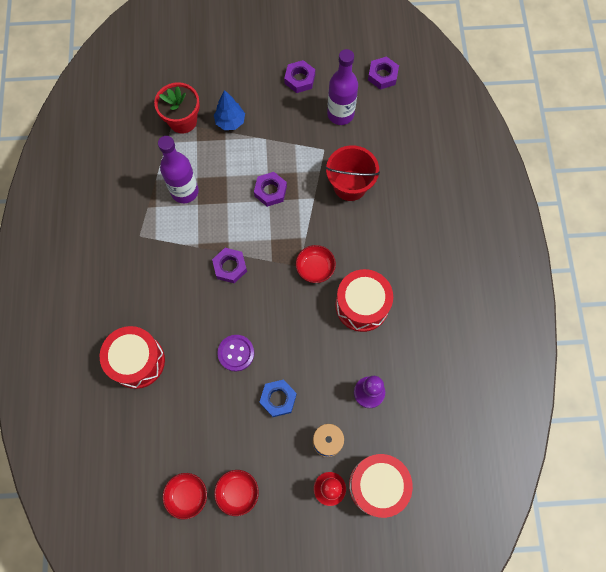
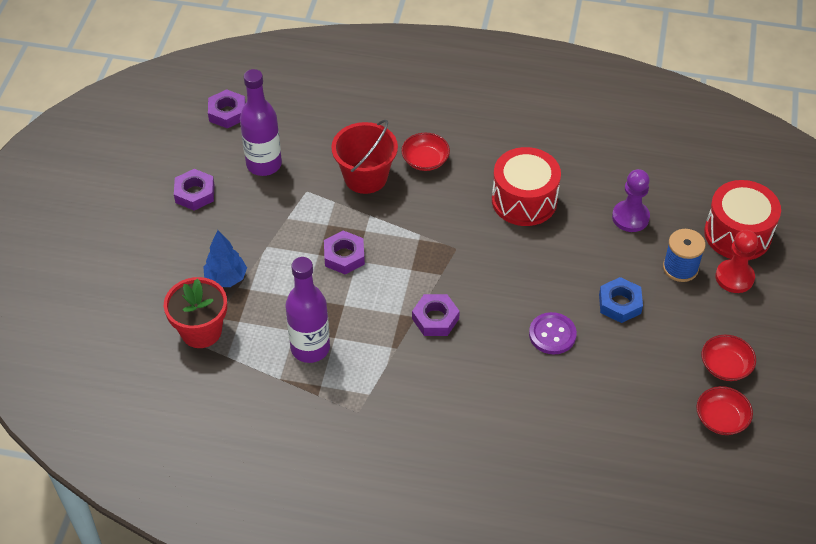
camera: 75 degrees left, 20 degrees down
red drum [100,326,165,389] -> none
red bowl [296,245,336,283] -> red bowl moved to [401,133,450,171]

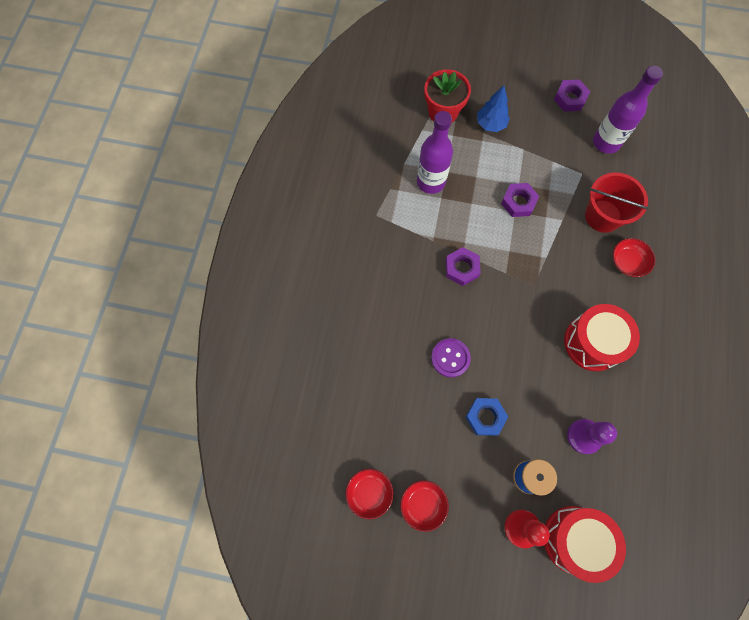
camera: 90 degrees right, 20 degrees up
purple nut [208,89,246,128] -> none

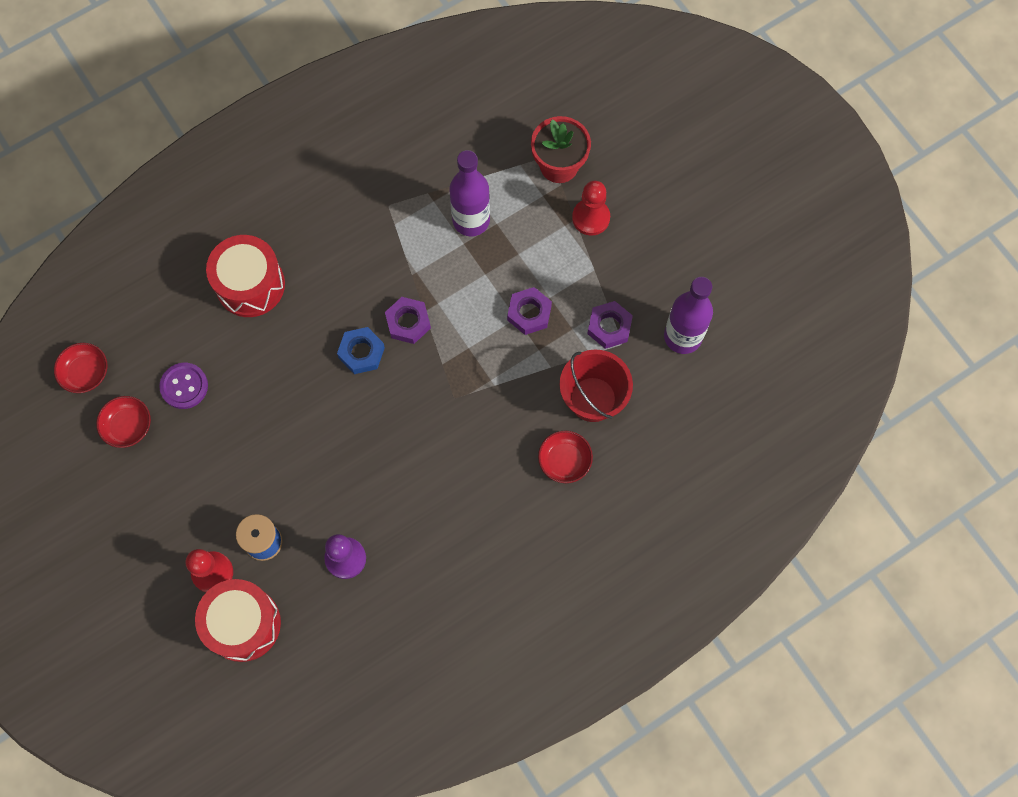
camera: 45 degrees right, 0 degrees up
red bowl [400,480,449,532] -> red bowl moved to [54,343,107,393]
purple button [431,338,471,378] -> purple button moved to [159,363,208,409]
blue nut [465,398,508,436] -> blue nut moved to [337,327,385,374]
blue tree [477,85,510,132] -> red pawn [572,181,610,236]
purple nut [554,79,591,111] -> purple nut moved to [588,301,633,349]
red drum [564,304,640,371] -> red drum moved to [206,235,285,317]

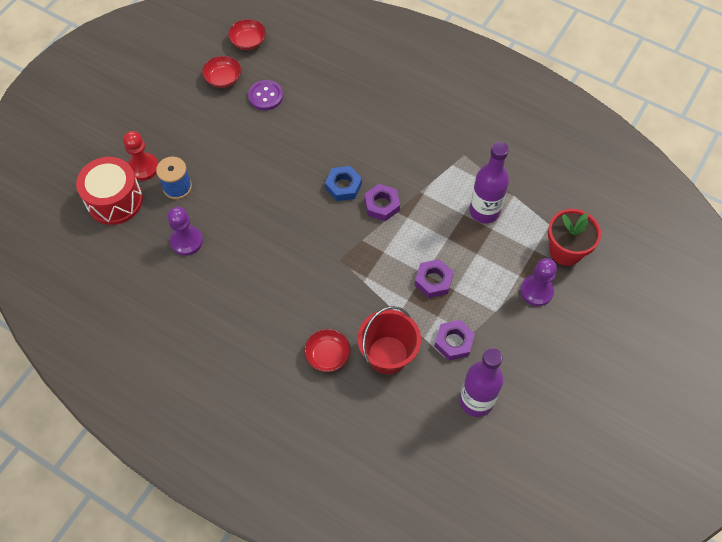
camera: 65 degrees right, 10 degrees down
red drum [206,235,285,317] -> none
red pawn [572,181,610,236] -> purple pawn [520,258,557,306]

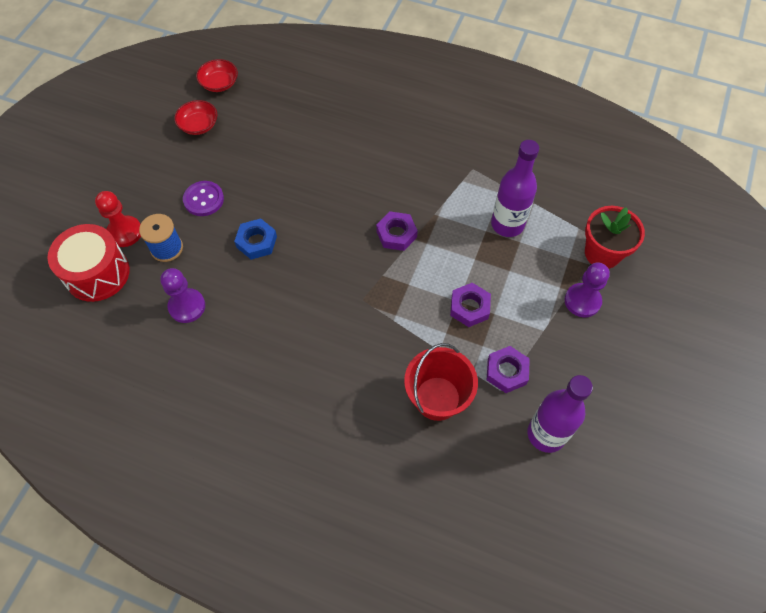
camera: 10 degrees left, 0 degrees up
purple button [248,80,283,110] -> purple button moved to [183,181,224,216]
red bowl [304,329,351,372] -> none
blue nut [325,166,362,201] -> blue nut moved to [234,218,277,260]

